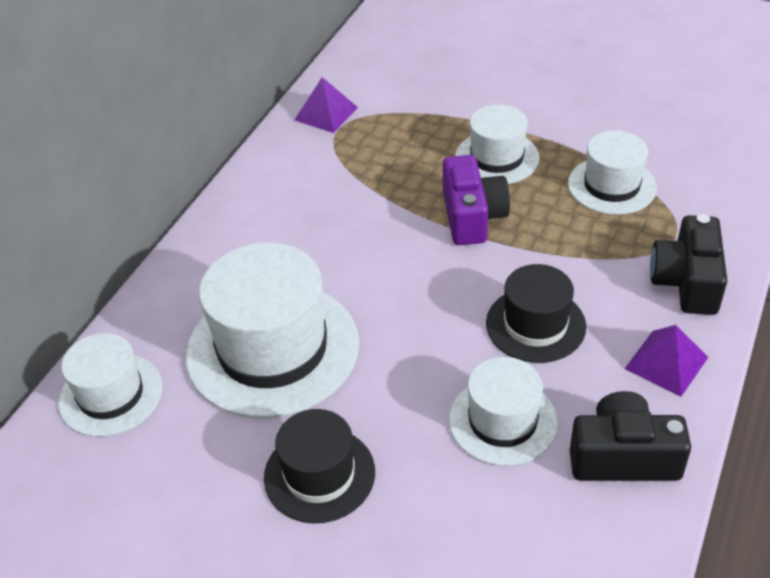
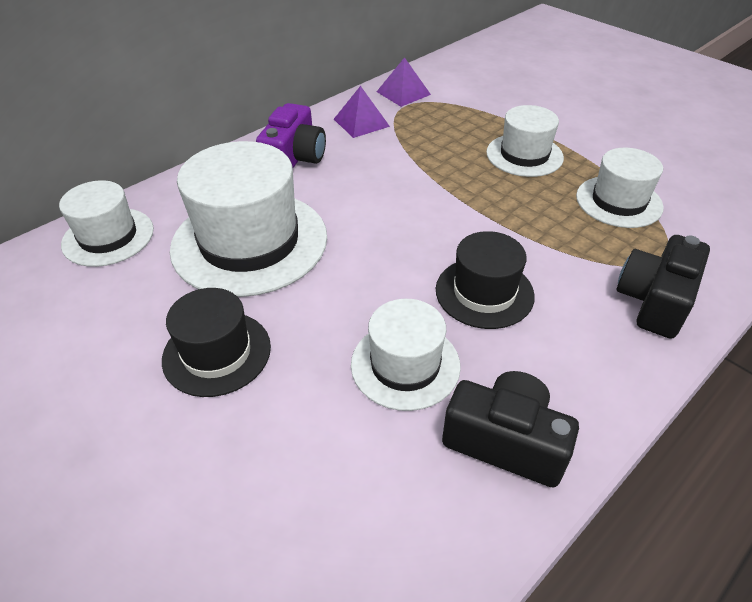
camera: 20 degrees right, 0 degrees up
purple camera [443,155,510,245] -> purple camera moved to [256,103,326,168]
purple pyramid [624,325,708,397] -> purple pyramid moved to [334,86,390,138]

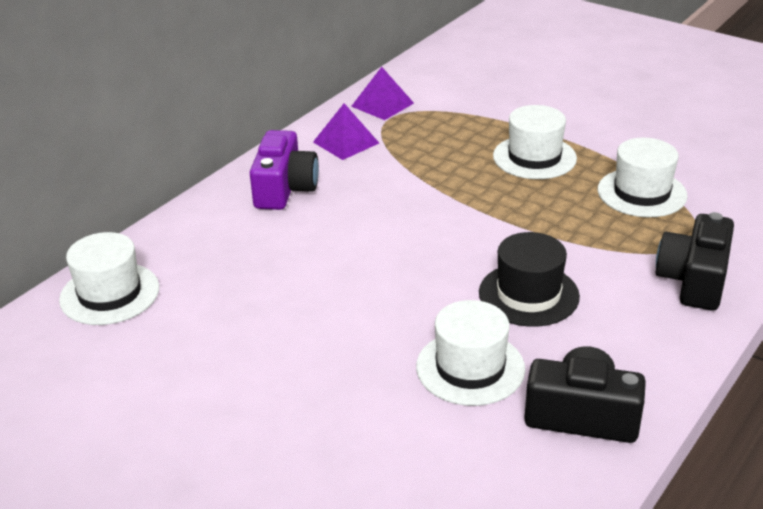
camera: 10 degrees left, 10 degrees down
black hat [162,288,271,397] -> none
white hat [170,141,327,297] -> none

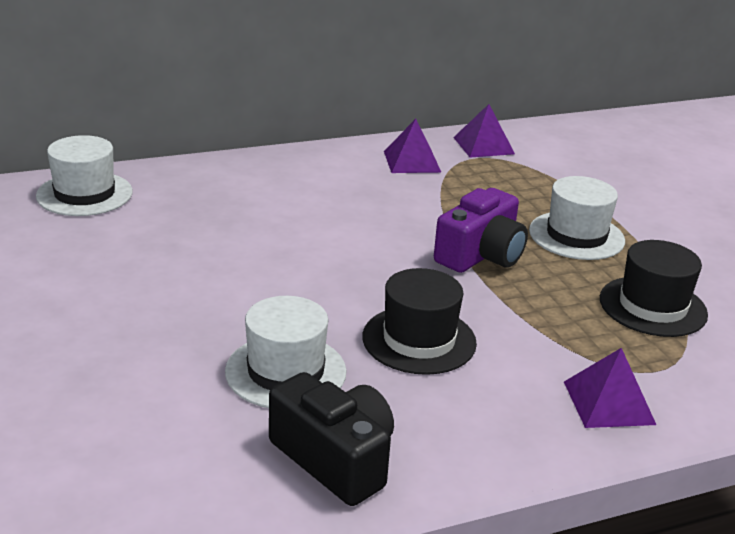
camera: 30 degrees right, 5 degrees down
purple camera [250,130,319,210] -> purple camera moved to [434,188,528,273]
white hat [598,138,688,217] -> black hat [600,240,708,337]
black camera [656,212,734,311] -> purple pyramid [564,348,656,428]

